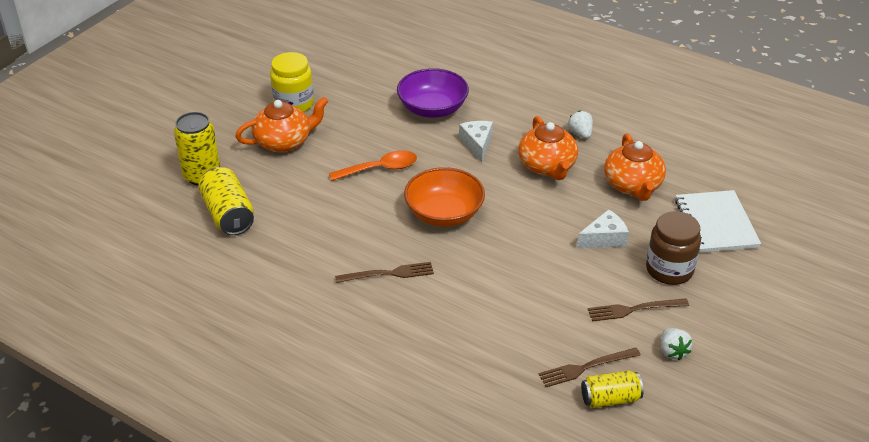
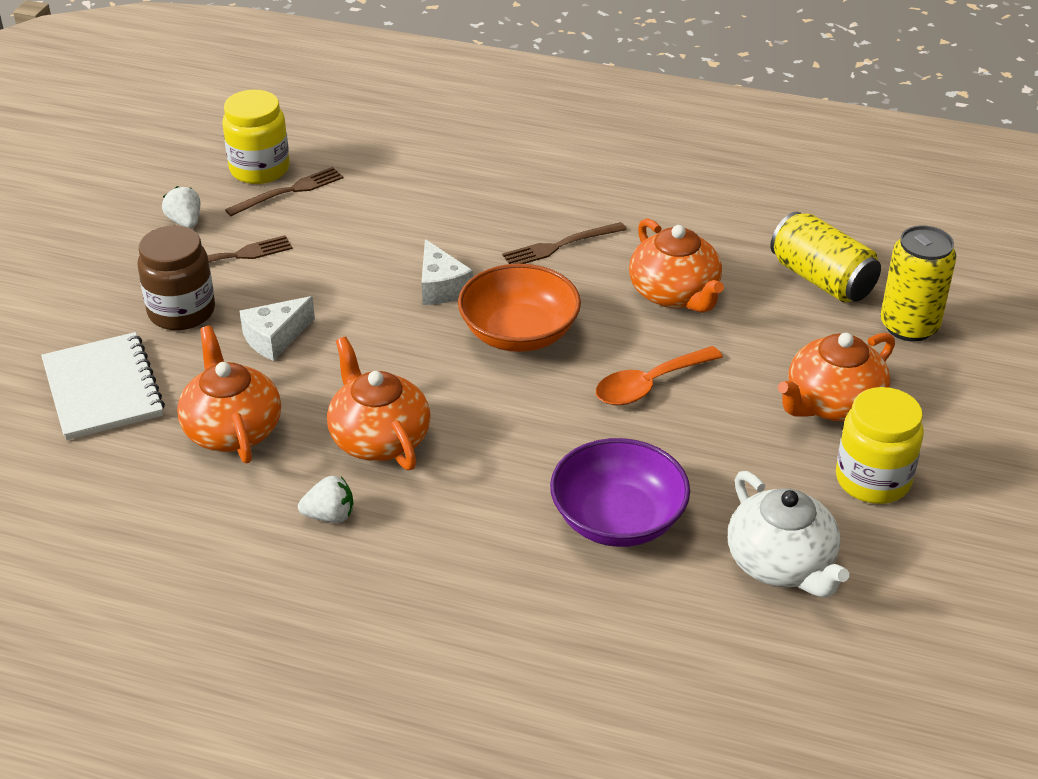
camera: 165 degrees right, 0 degrees up
white cheese [459,121,493,162] -> white cheese moved to [422,239,473,305]
white strawberry [568,111,593,139] -> white strawberry turned 60 degrees counterclockwise [298,476,353,523]
yellow can [581,371,643,408] -> yellow jar [222,90,290,184]
none -> orange teapot [629,218,724,313]
none -> white teapot [728,471,849,598]

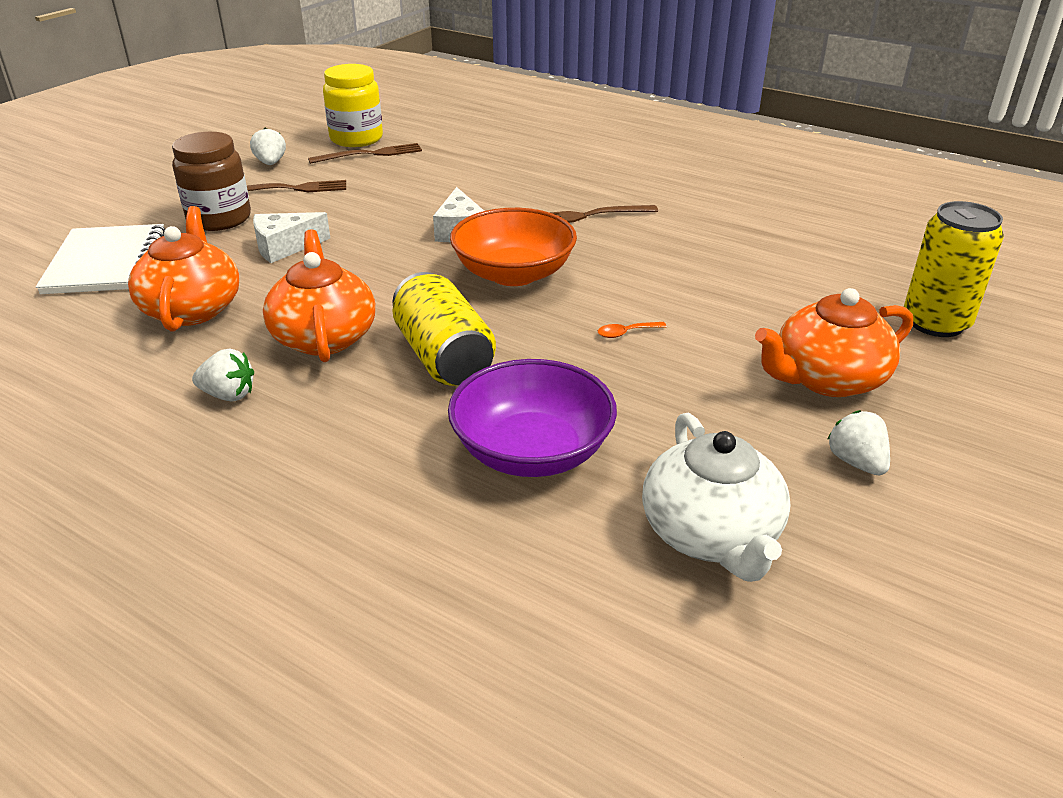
camera: 15 degrees right, 5 degrees down
orange spoon [596,346,723,405] -> orange spoon [598,322,667,338], size x0.45
orange teapot [629,218,724,313] -> none
yellow can [770,212,881,302] -> yellow can moved to [392,272,496,386]
yellow jar [836,387,924,504] -> white strawberry [827,410,890,475]

